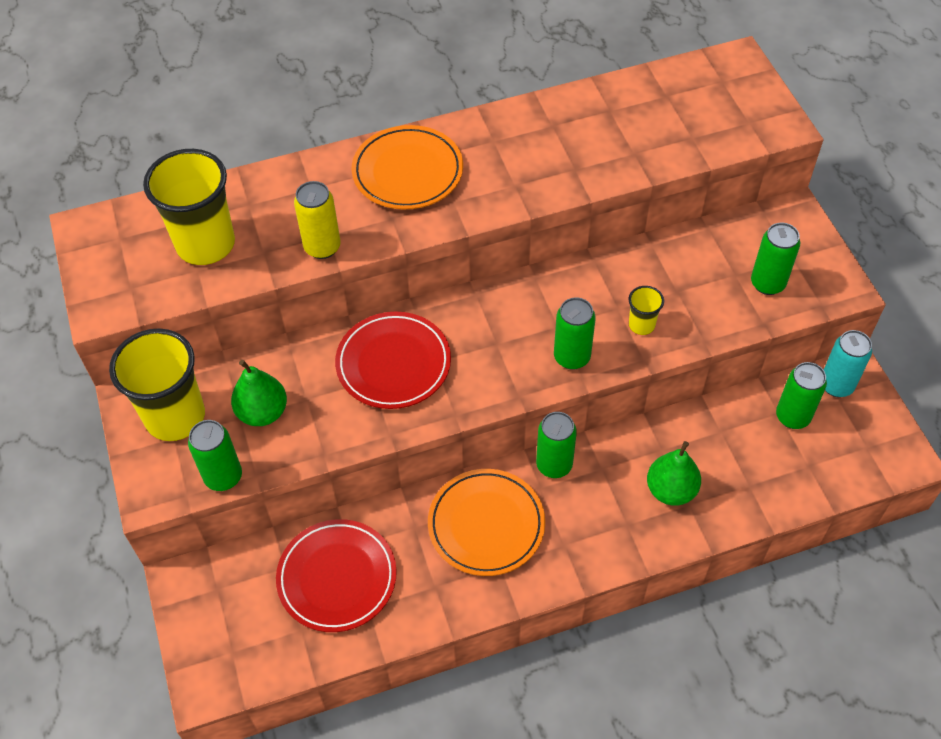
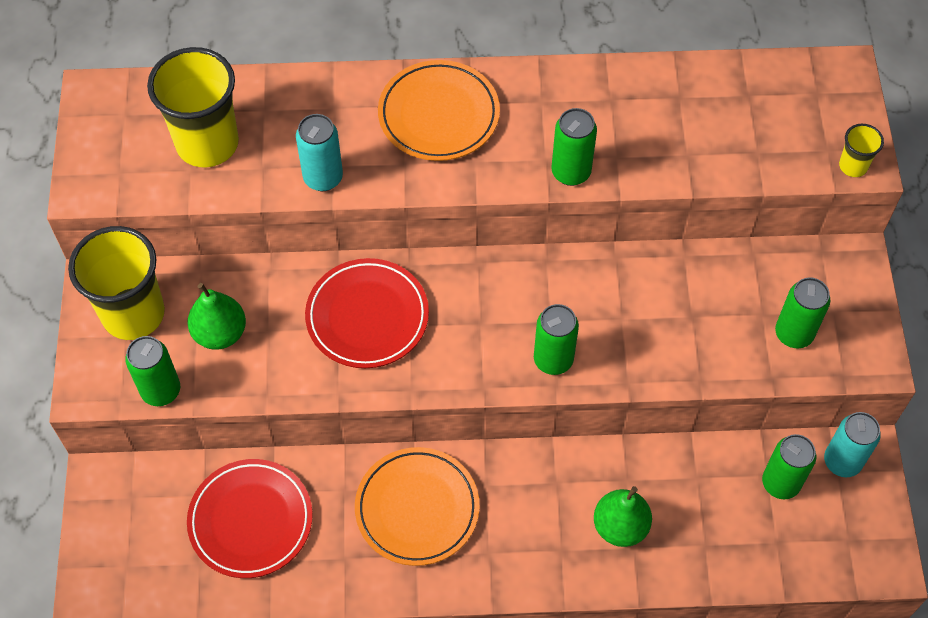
camera: 15 degrees right, 5 degrees up
yellow can [294,181,341,259] -> turquoise can [296,114,343,191]
green can [536,412,577,478] -> green can moved to [551,108,597,186]
yellow cup [629,286,664,335] -> yellow cup moved to [839,124,884,177]

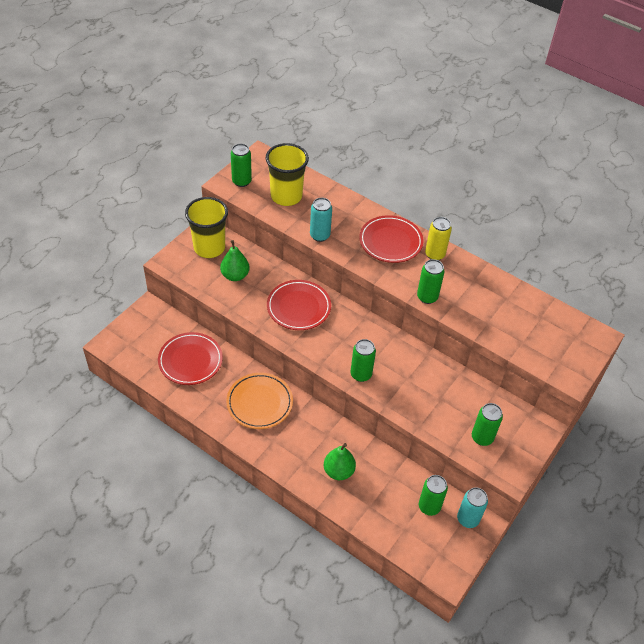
camera: 35 degrees right, 10 degrees down
green can [125,336,180,406] -> green can moved to [231,144,252,187]
orange plate [378,60,500,161] -> red plate [359,215,424,263]
yellow cup [839,124,884,177] -> none
none -> yellow can [425,217,452,261]

